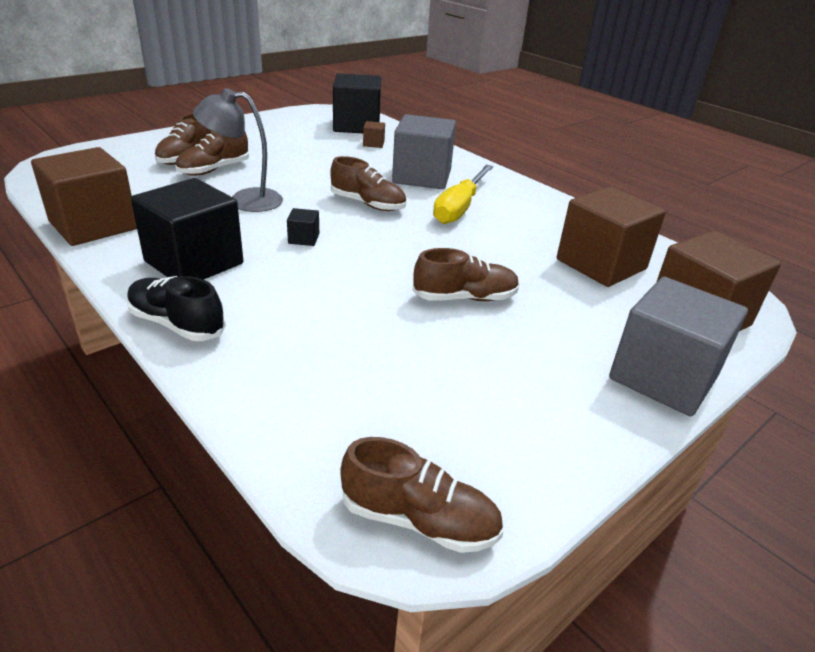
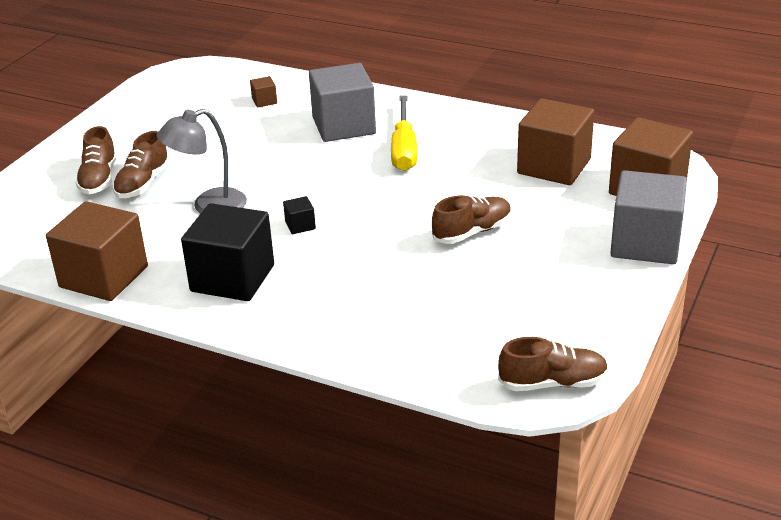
camera: 20 degrees left, 0 degrees up
black shoe [126,276,226,341] -> none
brown shoe [330,156,406,211] -> none
black cube [333,73,381,133] -> none

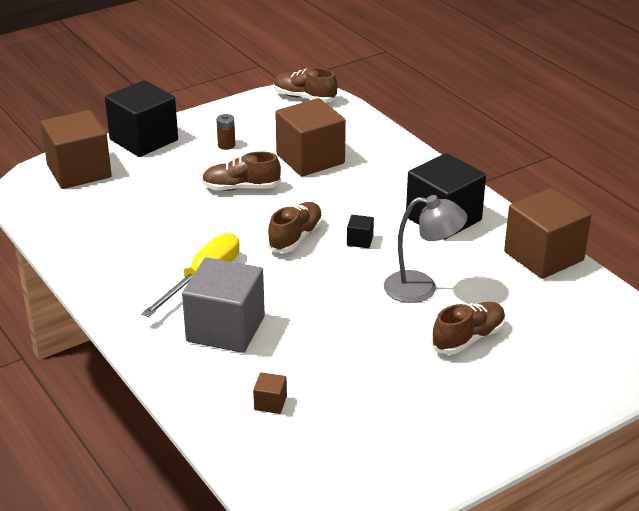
camera: 150 degrees left, 0 degrees up
brown shoe [76,126,117,194] -> brown shoe moved to [267,202,323,253]
brown cube [517,98,594,185] -> brown cube moved to [275,98,346,176]
grey cube [610,170,687,264] -> black cube [105,80,178,157]
none -> brown battery [216,114,235,150]

